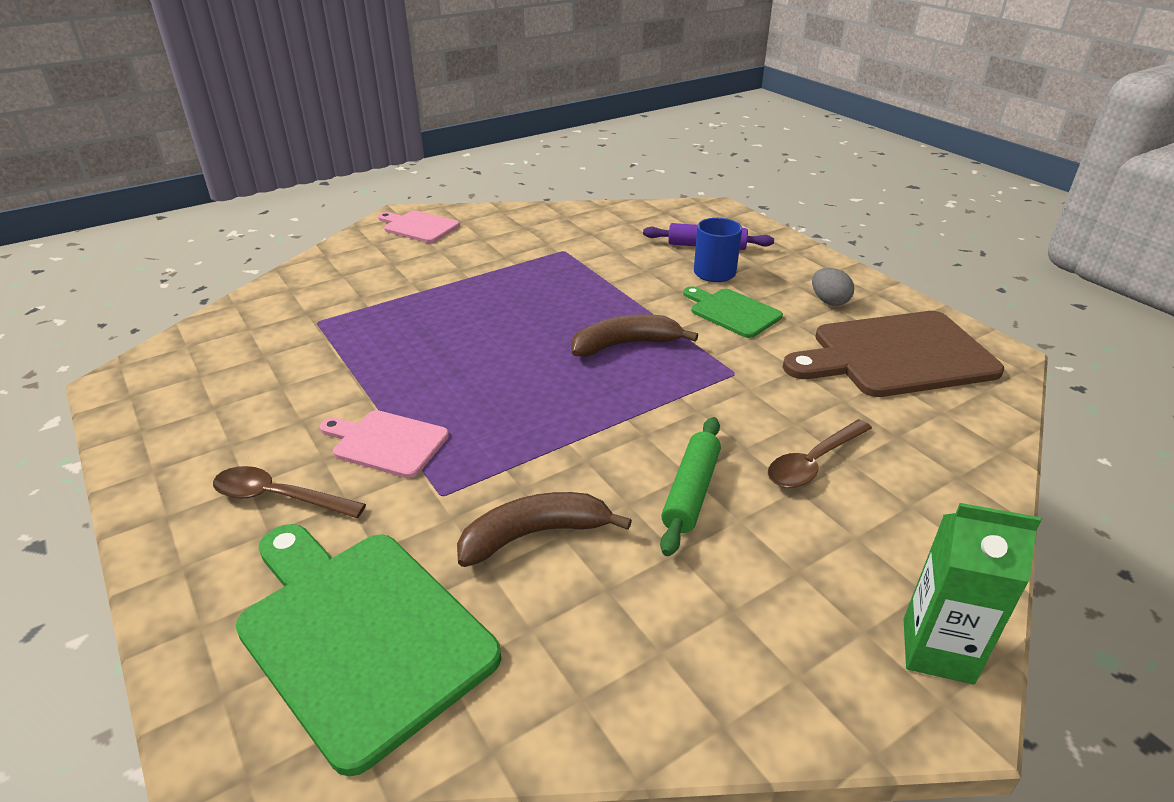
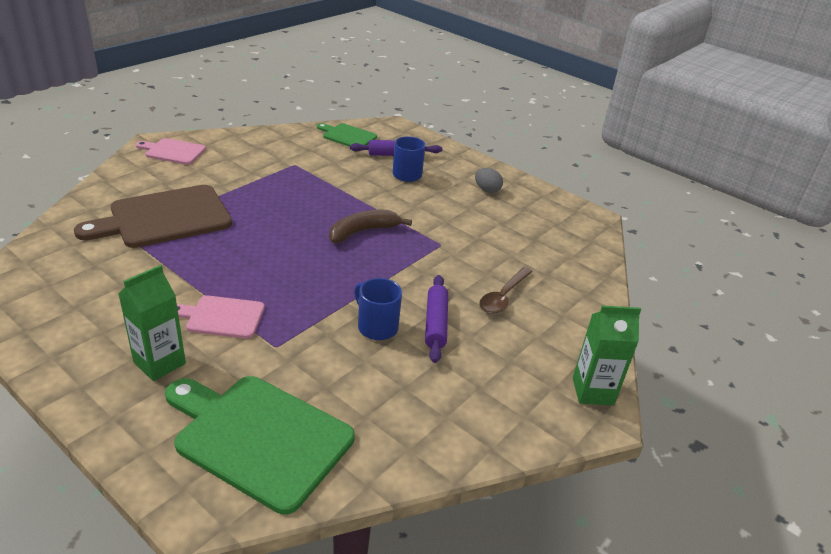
camera: 20 degrees left, 0 degrees up
brown spoon [213,466,366,518] -> green carton [119,265,186,381]
brown banana [457,492,632,567] -> none
green rolling pin [660,417,721,556] -> purple rolling pin [425,275,448,363]
green cutting board [683,286,783,338] -> green cutting board moved to [317,123,377,147]
brown cutting board [783,311,1004,397] -> brown cutting board moved to [74,185,232,248]
none -> blue mug [354,278,402,340]

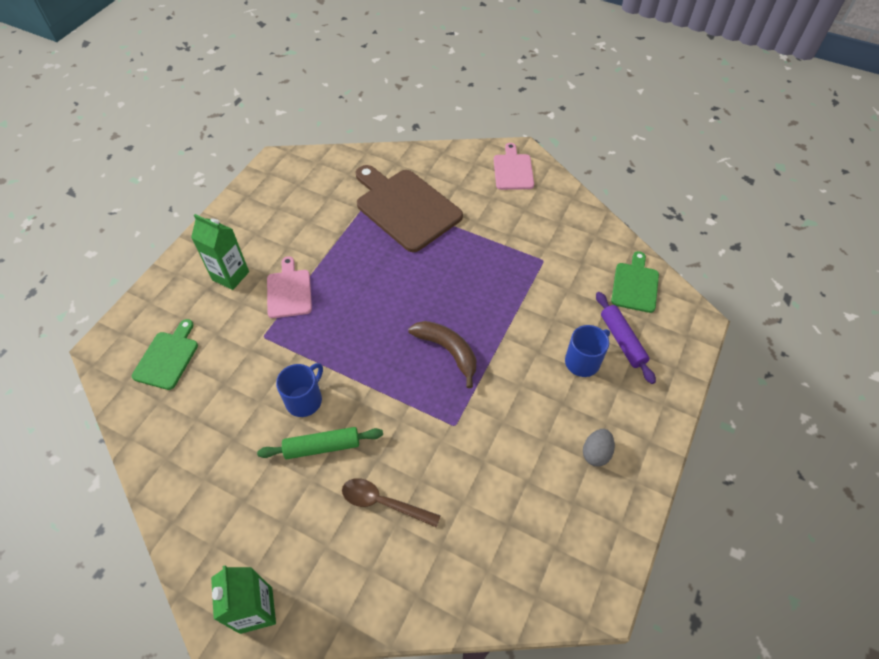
camera: 80 degrees right, 20 degrees up
green cutting board [165,376,355,514] -> green cutting board [132,319,198,390], size x0.55
purple rolling pin [425,275,448,363] -> green rolling pin [257,427,383,459]

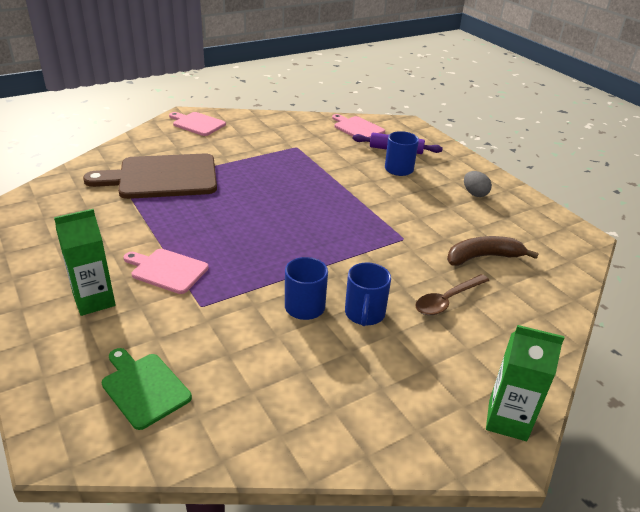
camera: 60 degrees left, 20 degrees down
green rolling pin [257,427,383,459] -> blue mug [345,262,391,326]
brown banana [408,321,476,388] -> brown banana moved to [447,236,539,266]
green cutting board [611,251,659,313] -> pink cutting board [332,114,385,137]

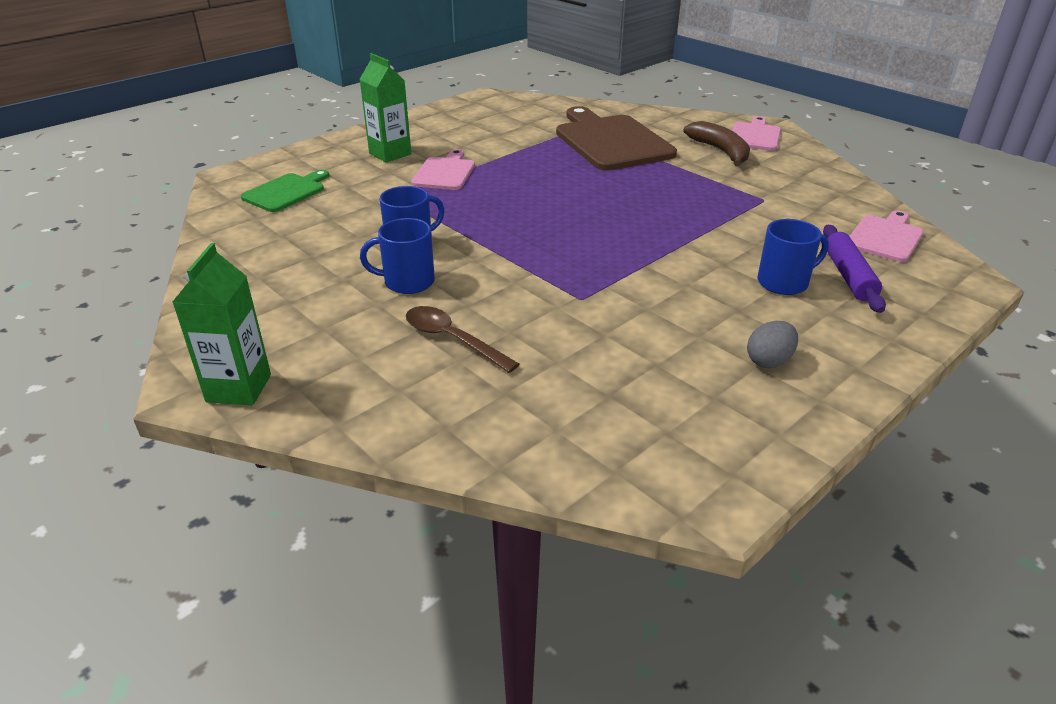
camera: 80 degrees right, 0 degrees up
brown banana [447,236,539,266] -> brown banana moved to [683,121,750,167]

